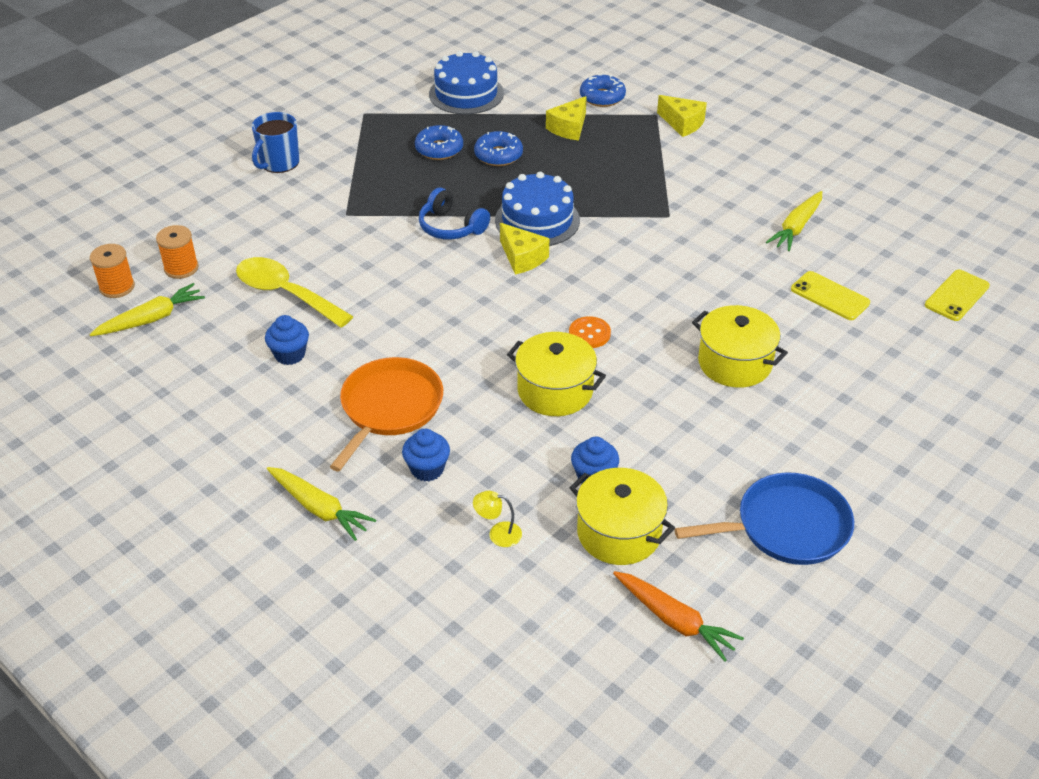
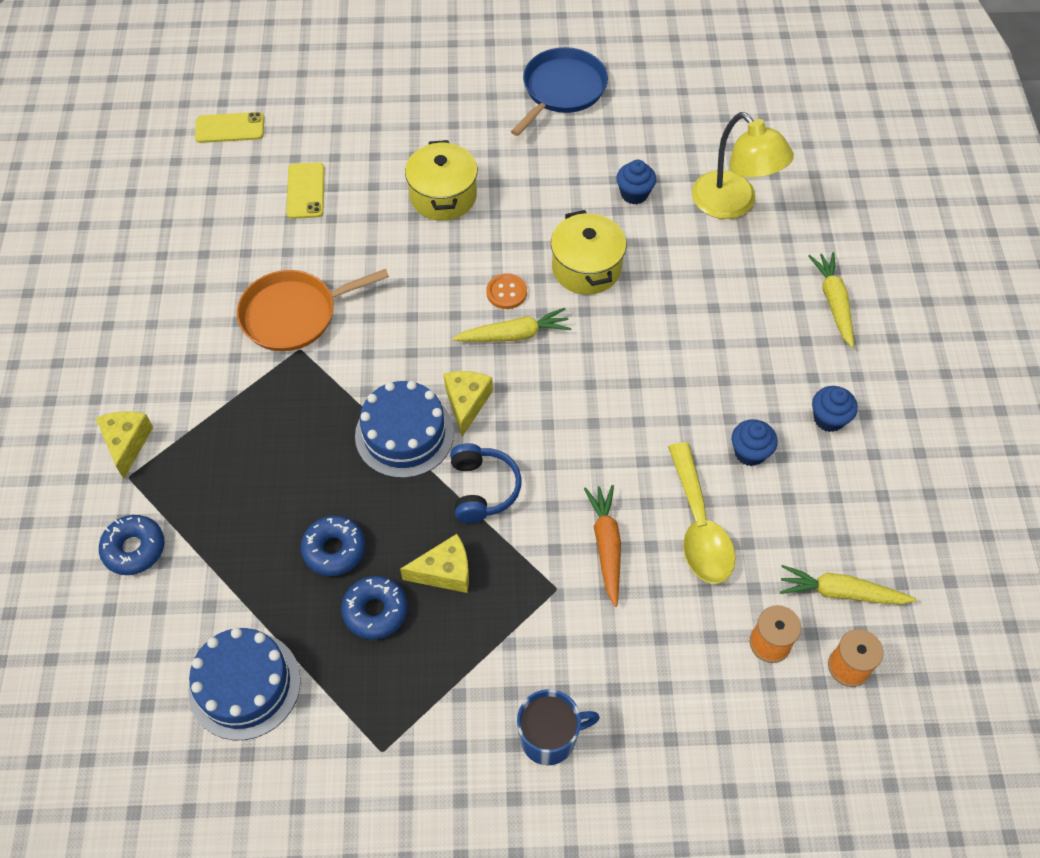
camera: 135 degrees left, 15 degrees up
orange pan [330,357,443,471] -> orange pan moved to [237,269,389,351]
blue cupcake [402,429,450,481] -> blue cupcake moved to [812,386,858,432]
yellow lamp [473,491,522,547] -> yellow lamp [692,112,794,219], size x2.44
yellow cheese [546,96,587,141] -> yellow cheese moved to [400,534,469,593]
yellow pot [569,468,675,565] -> none
orange carrot [613,571,744,662] -> orange carrot moved to [584,485,621,607]
blue pan [674,473,854,565] -> blue pan turned 90 degrees clockwise [511,47,608,136]
yellow carrot [766,191,822,251] -> yellow carrot moved to [452,308,571,342]

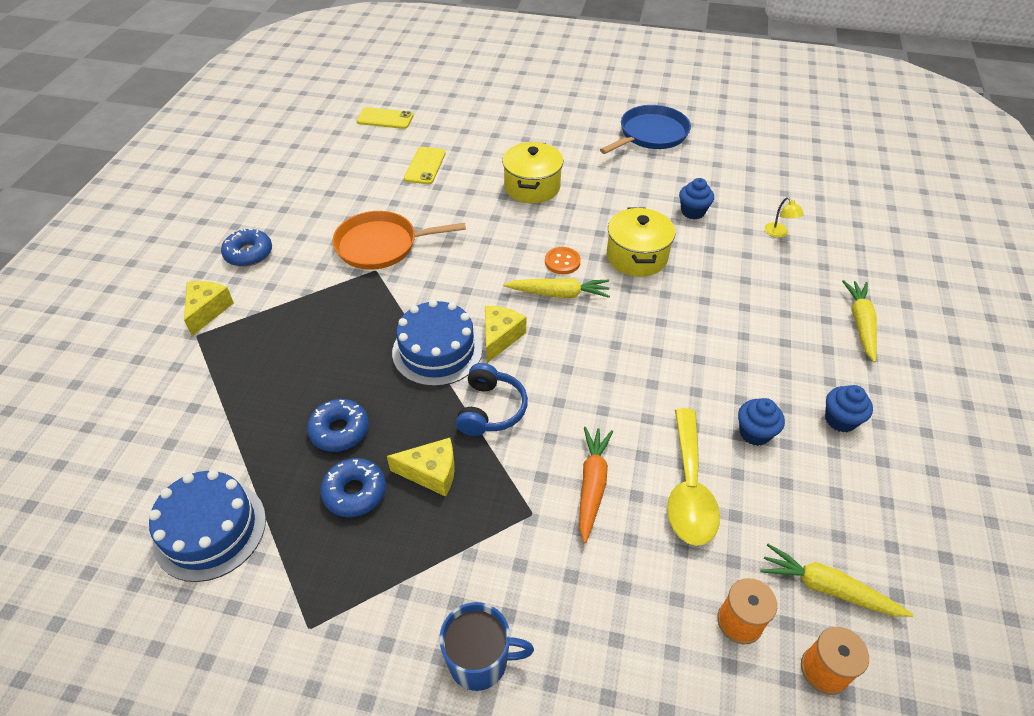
camera: 15 degrees right, 10 degrees down
blue donut [99,515,164,575] -> blue donut moved to [221,228,272,267]
yellow lamp [692,112,794,219] -> yellow lamp [764,197,804,238], size x0.41

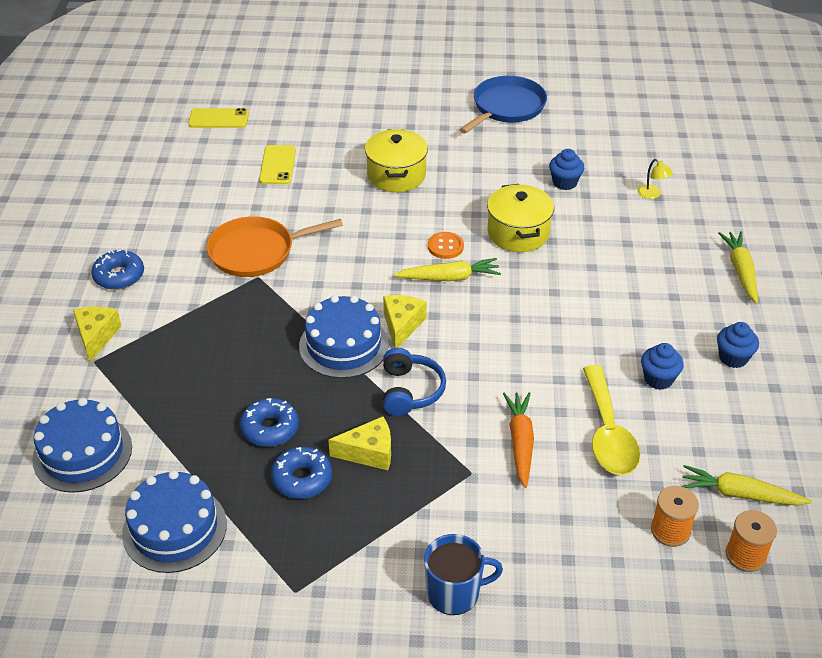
camera: 10 degrees left, 5 degrees down
none -> blue cake [32,398,132,493]

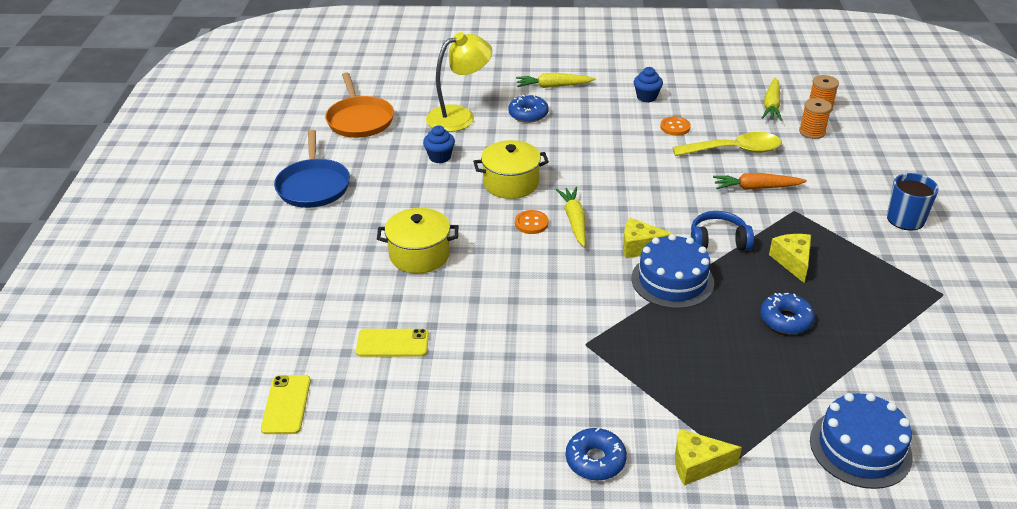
camera: 90 degrees left, 5 degrees down
blue cake [122,470,227,573] -> none
orange pan [207,216,343,277] -> orange pan moved to [325,72,394,138]
blue donut [271,447,332,499] -> blue donut moved to [508,94,549,123]
blue pan [459,76,547,133] -> blue pan turned 135 degrees counterclockwise [274,130,350,208]
yellow lamp [638,159,673,199] -> yellow lamp [426,32,492,132], size x2.44
blue cupcake [641,343,684,390] -> orange button [660,116,691,136]

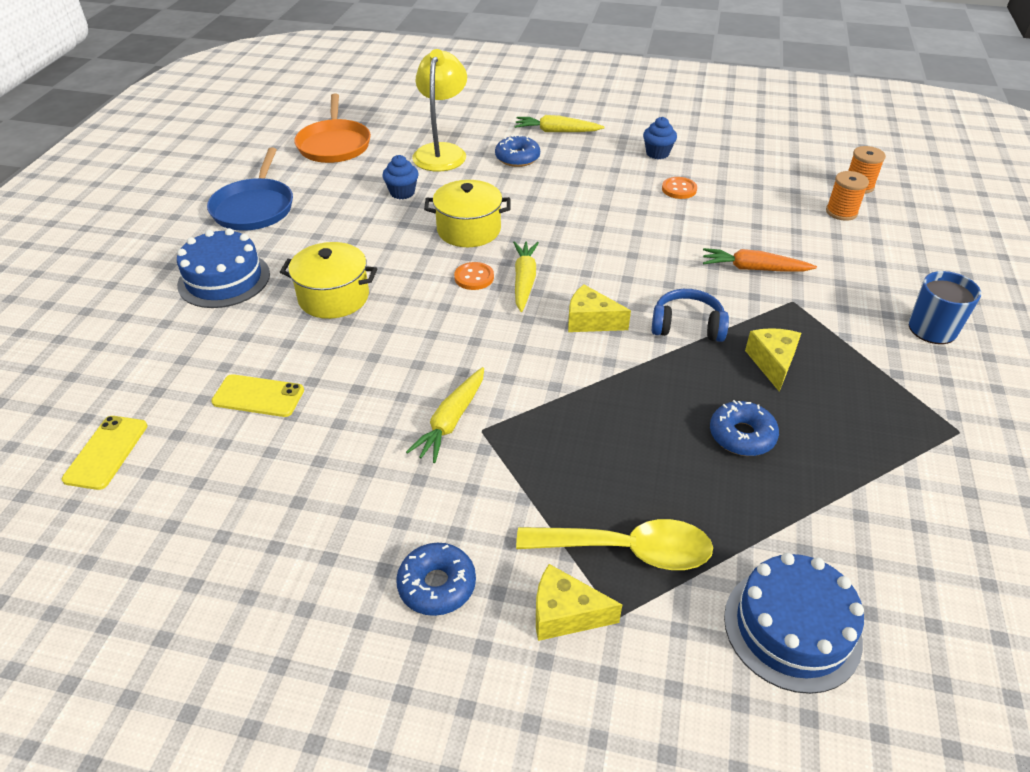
camera: 10 degrees right, 5 degrees up
yellow lamp [426,32,492,132] -> yellow lamp turned 60 degrees counterclockwise [412,49,467,171]
blue cake [632,234,714,309] -> blue cake moved to [177,228,270,308]
yellow spoon [672,132,782,156] -> yellow spoon moved to [516,519,713,570]
yellow carrot [762,77,782,121] -> yellow carrot moved to [406,367,484,463]

